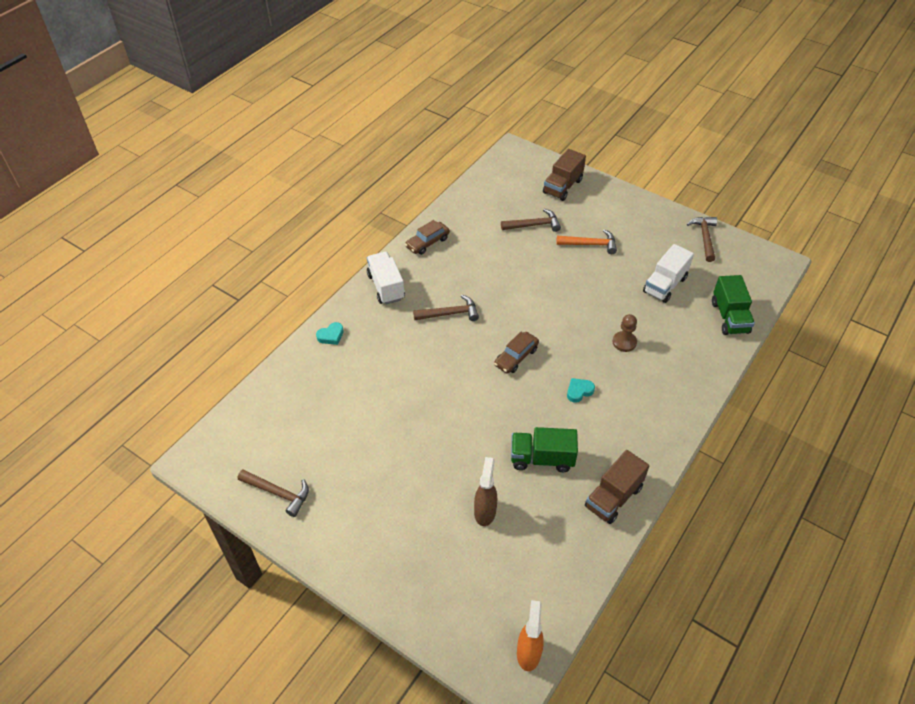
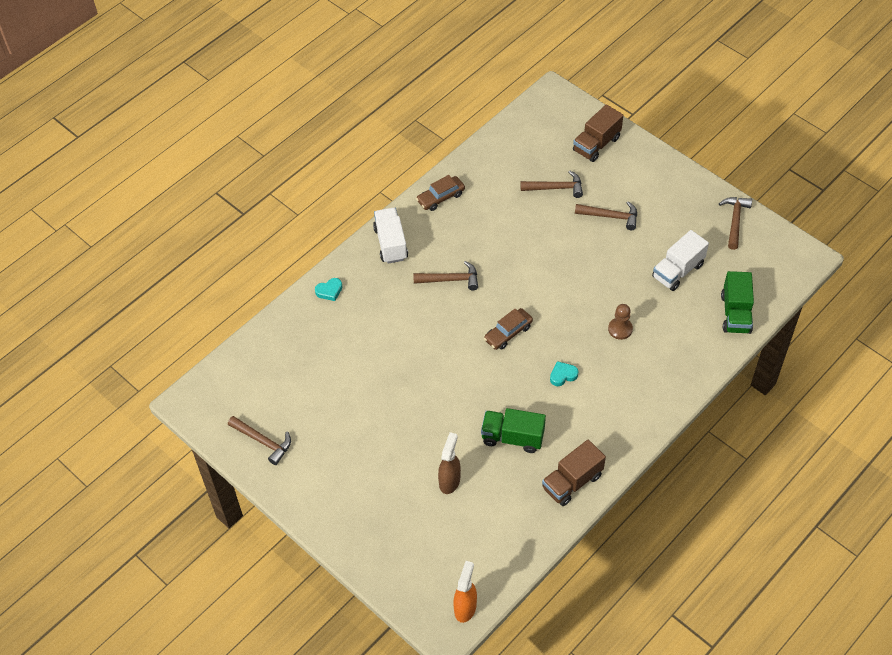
camera: 10 degrees right, 5 degrees up
orange hammer [556,229,617,254] -> brown hammer [575,201,637,230]

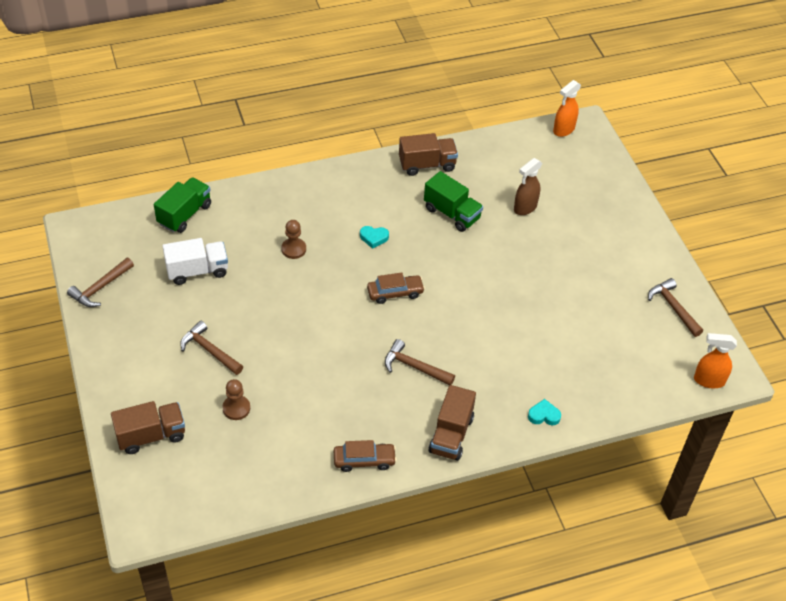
camera: 155 degrees left, 5 degrees down
white truck [373,208,408,264] -> brown truck [428,385,476,461]
brown hammer [521,170,583,198] -> brown pawn [222,379,250,420]
none -> orange spray bottle [694,333,737,388]

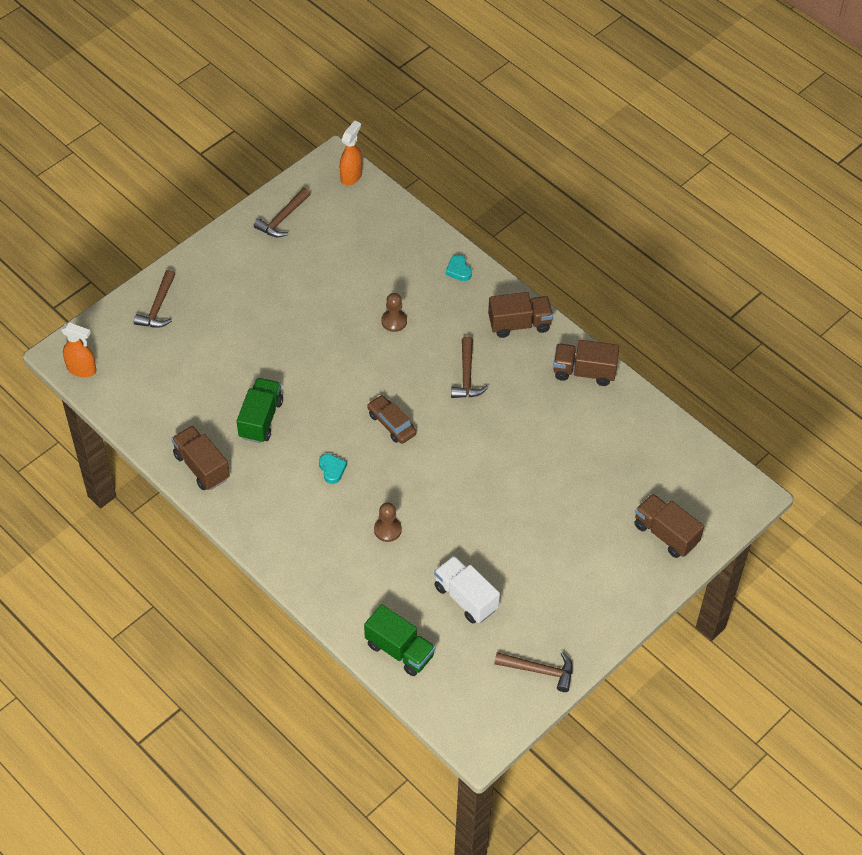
camera: 115 degrees left, 5 degrees up
green truck [154,177,211,233] -> green truck turned 150 degrees counterclockwise [364,604,435,676]
brown hammer [180,321,243,375] -> brown hammer moved to [134,270,176,328]
brown pawn [222,379,250,420] -> brown pawn moved to [381,293,407,332]
brown car [334,440,397,472] -> brown truck [553,340,619,386]
brown spray bottle [514,158,542,215] -> none
orange spray bottle [694,333,737,388] -> orange spray bottle turned 135 degrees counterclockwise [340,121,362,186]

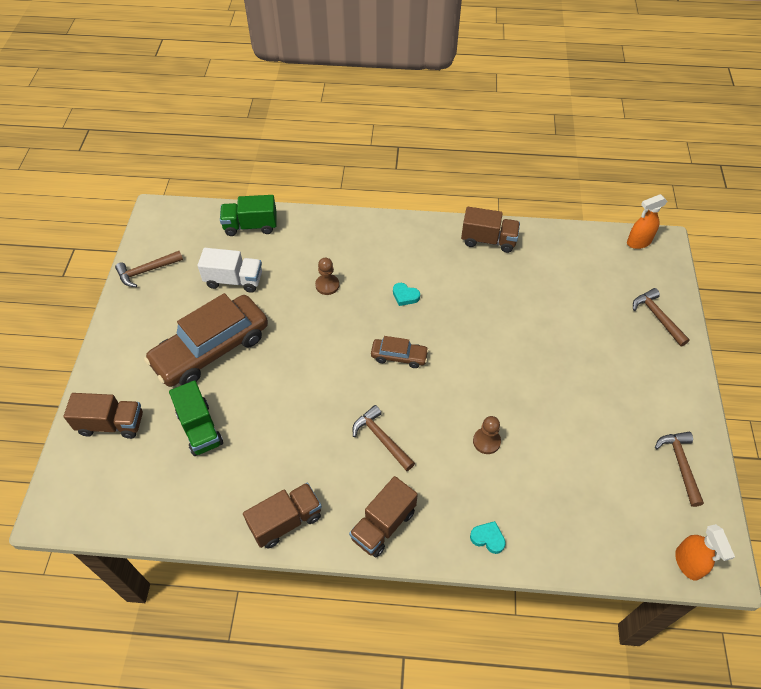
camera: 140 degrees right, 0 degrees up
green truck [237,378,283,443] -> green truck moved to [169,380,223,456]
none -> brown car [144,293,268,387]

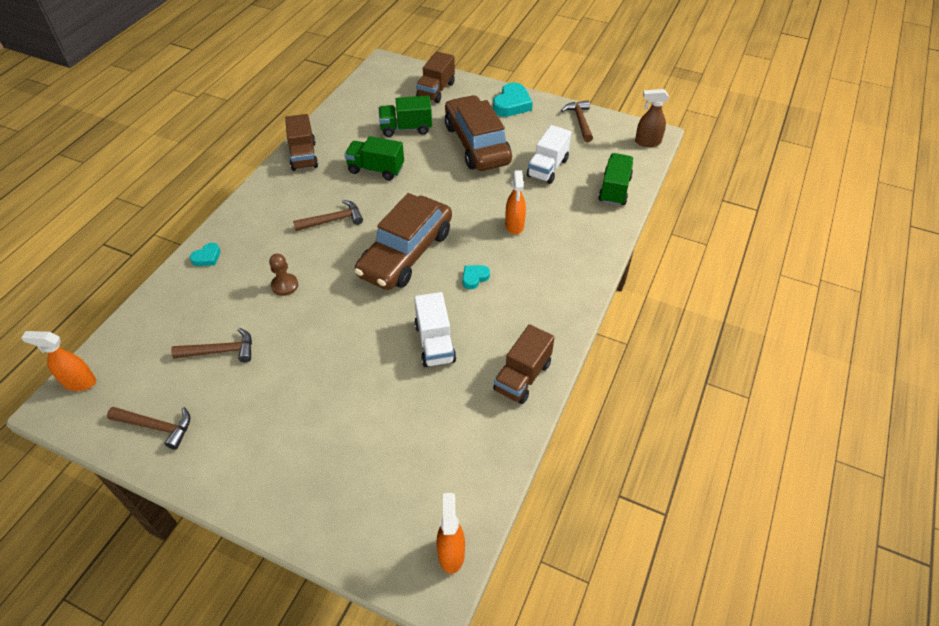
camera: 110 degrees right, 5 degrees down
brown pawn [315,258,339,295] -> orange spray bottle [505,171,526,234]
brown truck [349,476,418,557] -> none
brown car [371,336,429,368] -> brown car [354,193,452,290], size x2.16
brown hammer [633,288,690,346] -> brown hammer moved to [171,328,252,362]
none -> green truck [344,136,404,180]
none -> white truck [414,292,456,367]
none -> turquoise heart [493,82,533,117]
none -> brown spray bottle [635,89,669,147]

